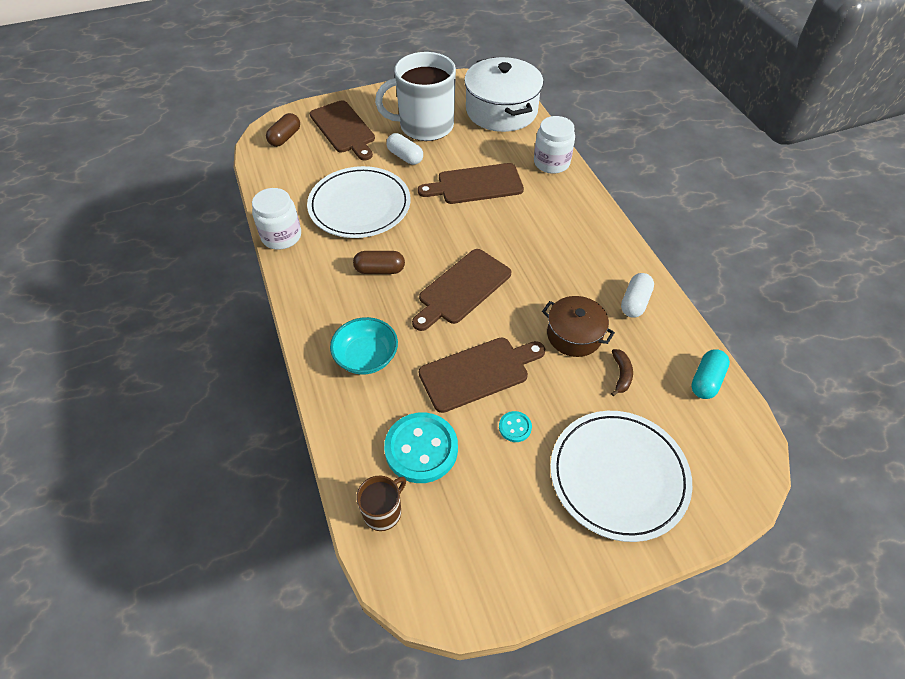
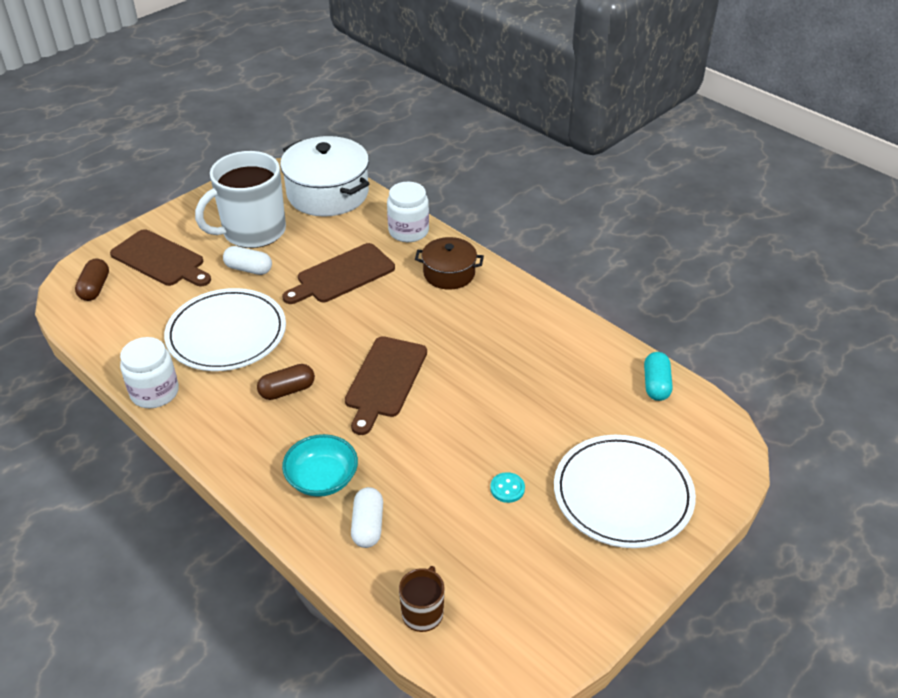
camera: 25 degrees left, 10 degrees down
turquoise button [384,412,458,483] -> none
brown cutting board [418,337,545,413] -> none
brown pot [542,296,615,357] -> brown pot moved to [415,237,484,290]
brown banana [611,349,633,396] -> none
white capsule [621,273,654,318] -> white capsule moved to [351,487,383,548]

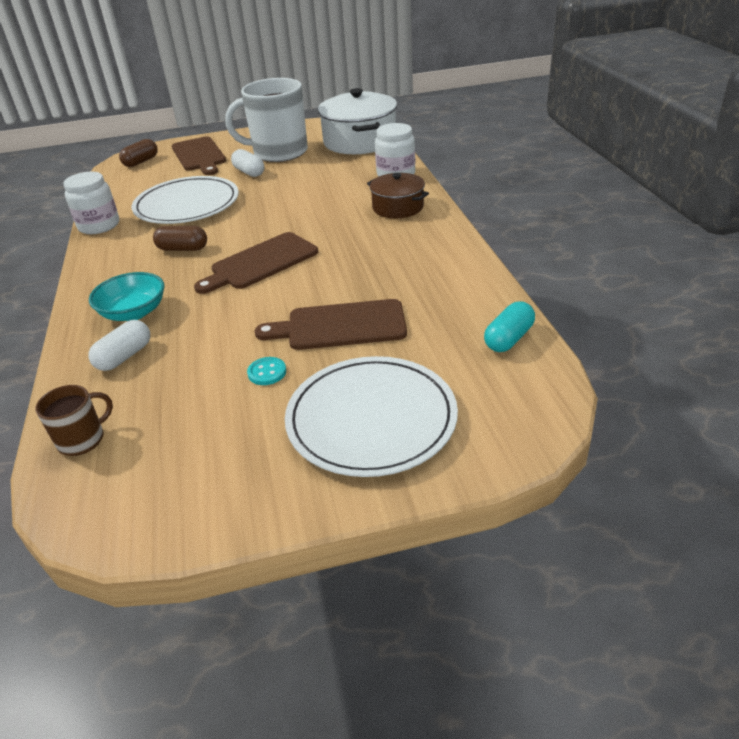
camera: 35 degrees right, 5 degrees down
brown cutting board [282,243,395,304] -> brown cutting board moved to [254,299,407,350]

